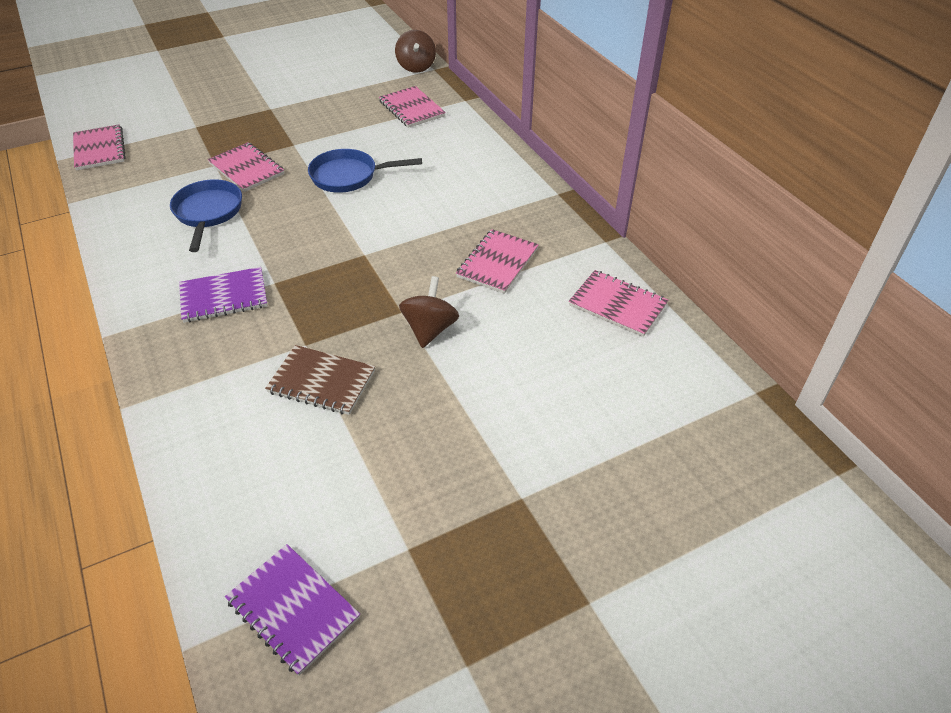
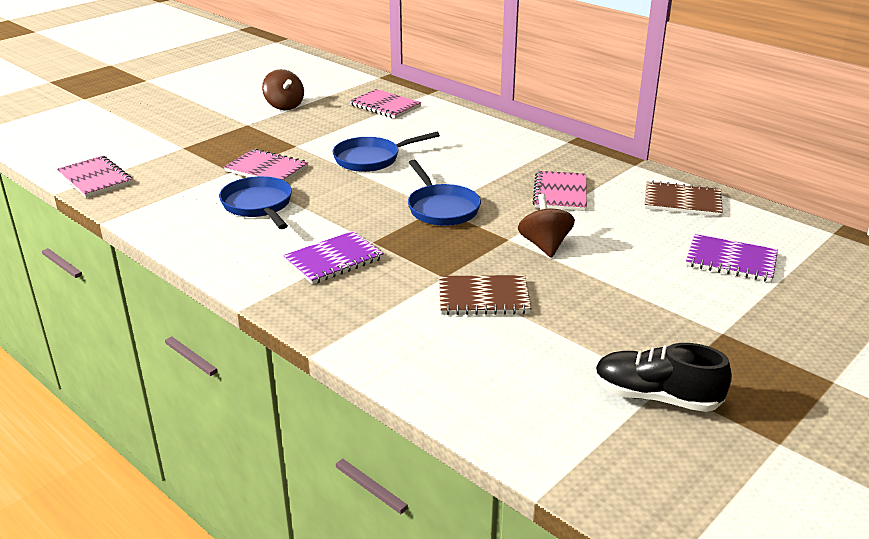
camera: 20 degrees left, 15 degrees down
purple notebook [225,544,360,676] -> purple notebook moved to [686,234,778,282]
brown spinning top [395,30,436,73] -> brown spinning top moved to [262,69,304,110]
pink notebook [569,270,668,337] -> brown notebook [645,181,723,217]
none -> blue pan [408,160,481,226]
none -> black shoe [594,343,732,412]

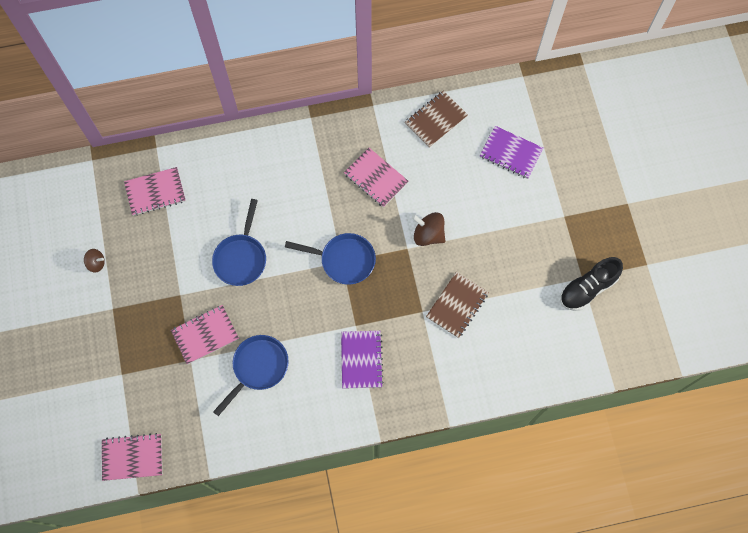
camera: 55 degrees left, 40 degrees up
blue pan [219,176,292,229] -> blue pan turned 120 degrees clockwise [213,335,289,416]
brown spinning top [262,69,304,110] -> brown spinning top [84,249,105,273], size x0.61
purple notebook [686,234,778,282] -> purple notebook turned 60 degrees clockwise [479,126,543,179]

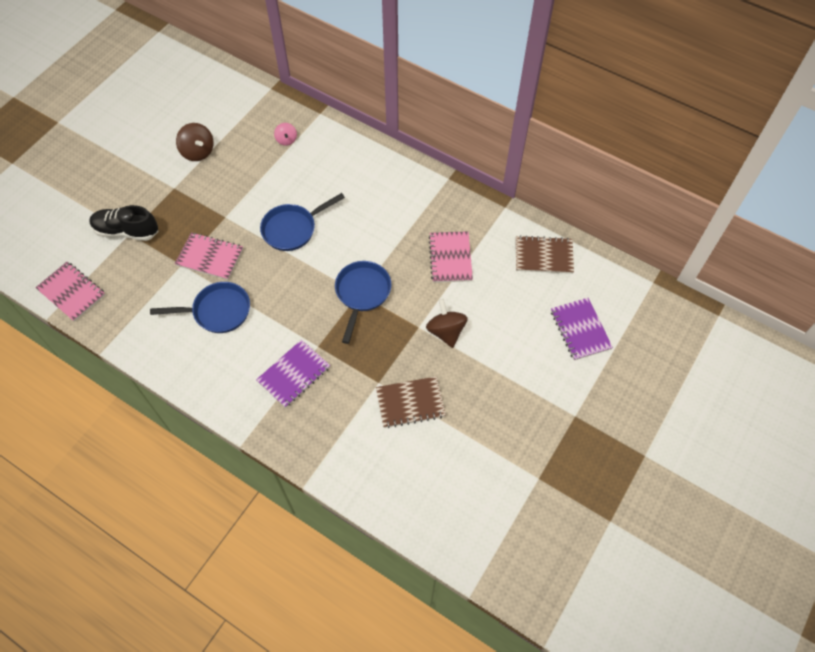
camera: 45 degrees right, 10 degrees down
brown spinning top [84,249,105,273] -> brown spinning top [176,123,214,161], size x1.64
pink notebook [124,167,186,216] -> pink spinning top [274,123,297,146]
blue pan [285,233,376,285] -> blue pan turned 135 degrees counterclockwise [335,261,391,344]
black shoe [560,257,623,311] -> black shoe moved to [89,205,158,241]

